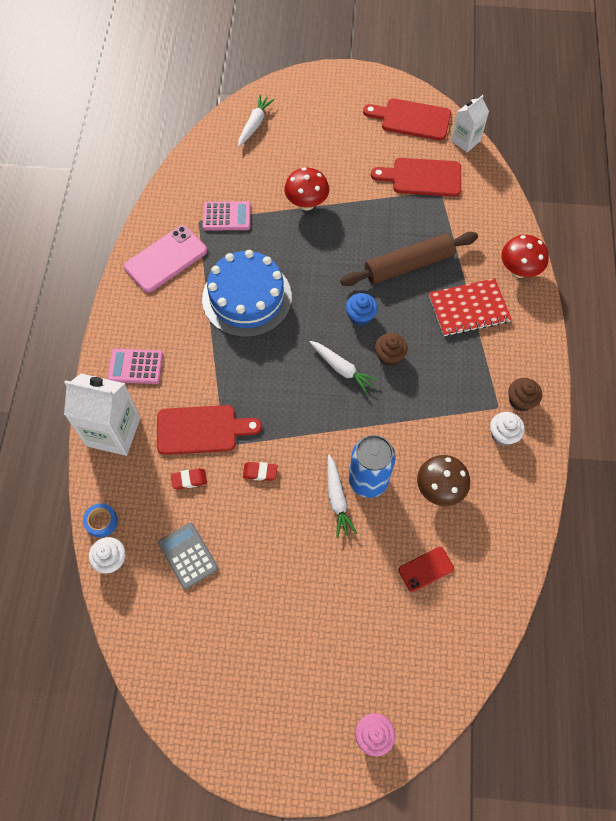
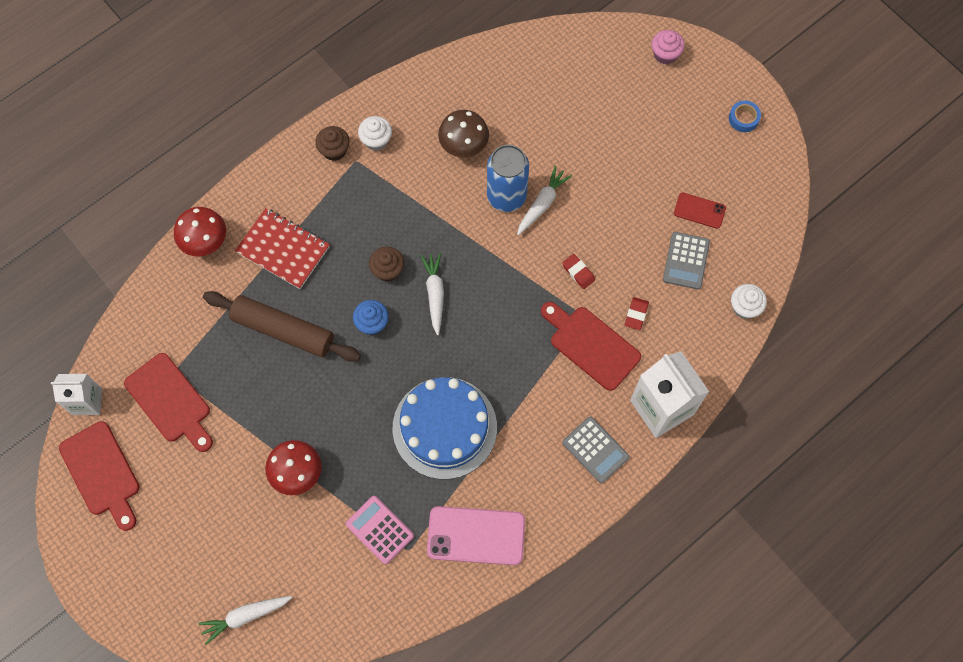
camera: 135 degrees left, 5 degrees up
blue tape [83,503,118,538] -> blue tape moved to [729,100,761,132]
pink calculator [107,349,163,384] -> grey calculator [562,417,629,483]
red eraser [171,468,207,489] -> red eraser turned 75 degrees clockwise [625,297,649,330]
red phone [399,547,454,592] -> red phone moved to [674,193,726,229]

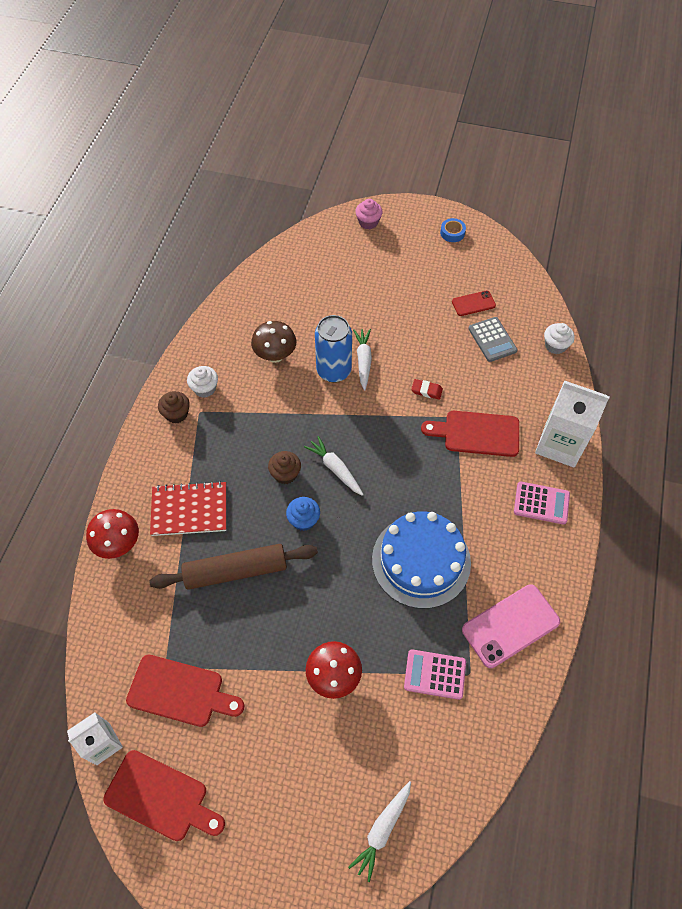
camera: 35 degrees left, 10 degrees down
grey calculator [562,417,629,483] -> pink calculator [514,481,570,525]
red eraser [625,297,649,330] -> none

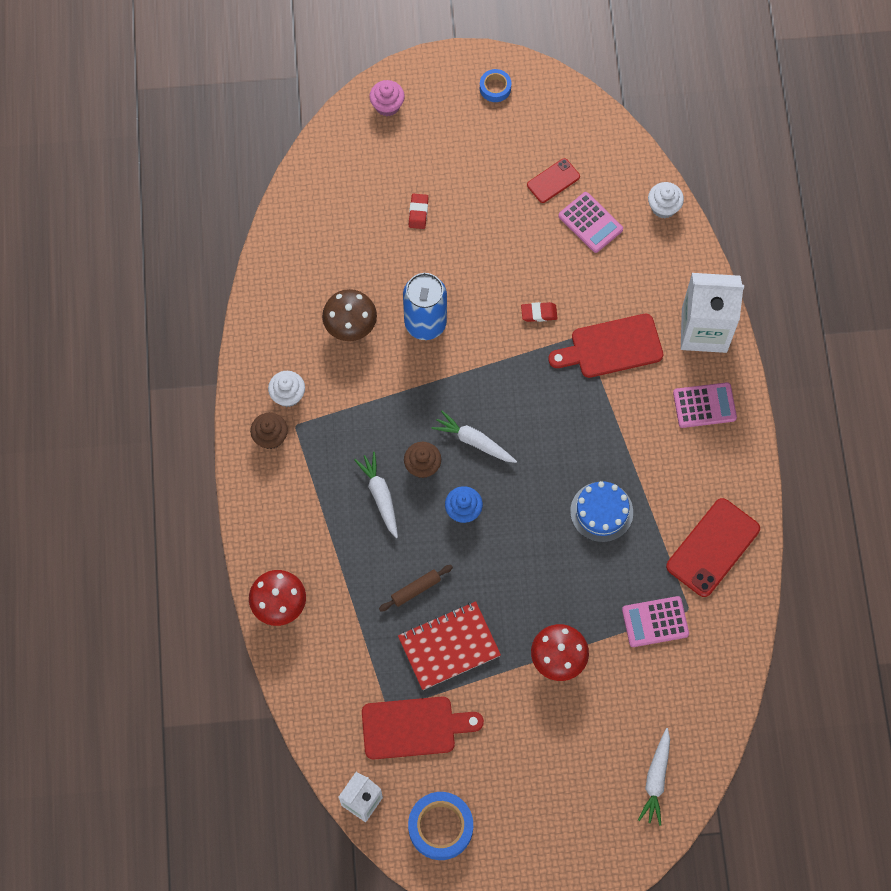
camera: 20 degrees left, 10 degrees up
red cutting board [103,750,225,841] -> blue tape [408,792,473,860]
brown rolling pin [149,544,318,590] -> brown rolling pin [379,565,453,612], size x0.46
red notebook [150,481,226,536] -> red notebook moved to [398,601,501,690]
white carrot [353,329,372,390] -> white carrot moved to [354,452,398,538]
blue cake [372,511,471,609] -> blue cake [570,481,633,542], size x0.58
pink phone [462,584,560,668] -> red phone [666,498,760,597]
grey calculator [468,317,517,362] -> pink calculator [559,192,623,253]
none -> red eraser [409,194,428,229]

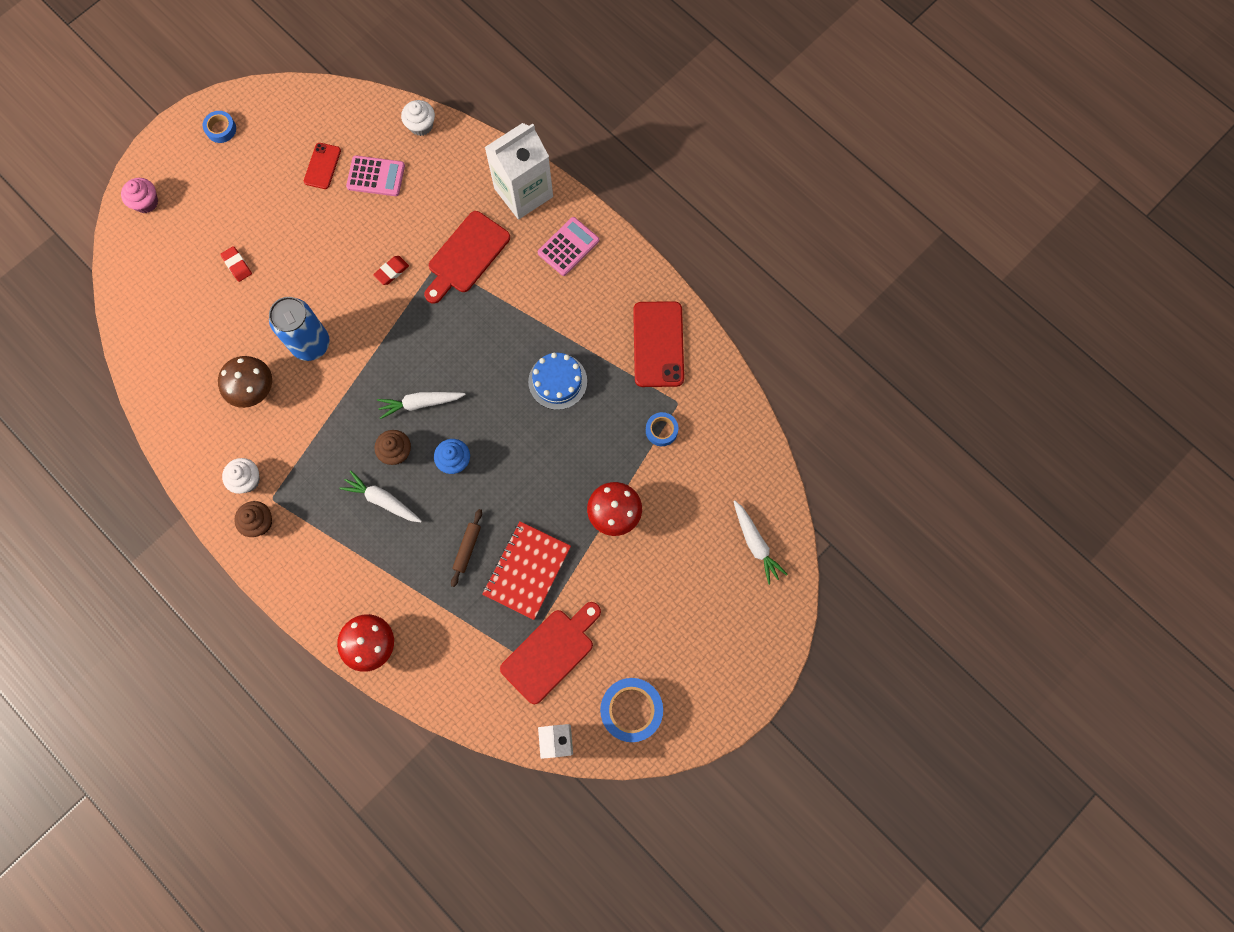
camera: 40 degrees left, 5 degrees up
pink calculator [622,596,689,647] -> blue tape [646,412,678,446]

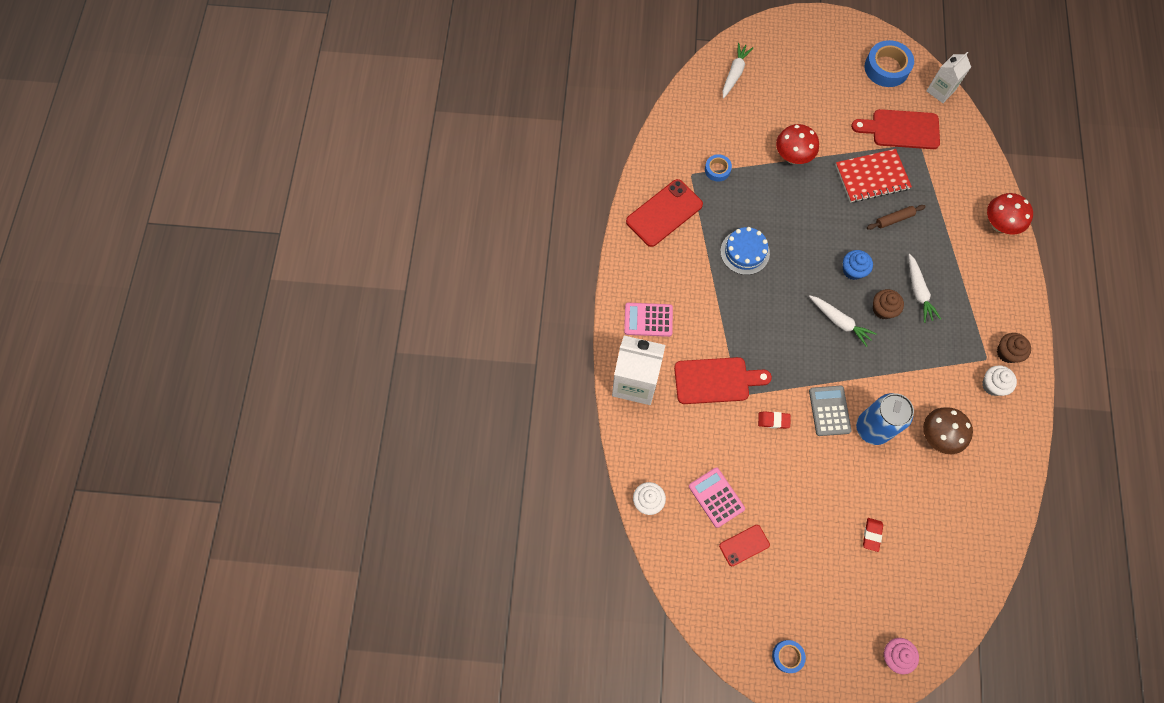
camera: 130 degrees left, 5 degrees down
none -> grey calculator [809,386,851,436]

